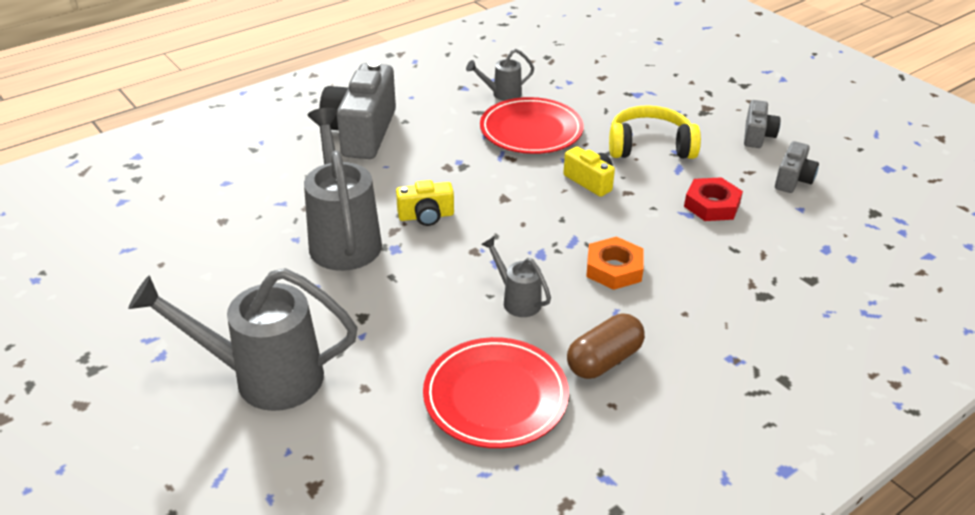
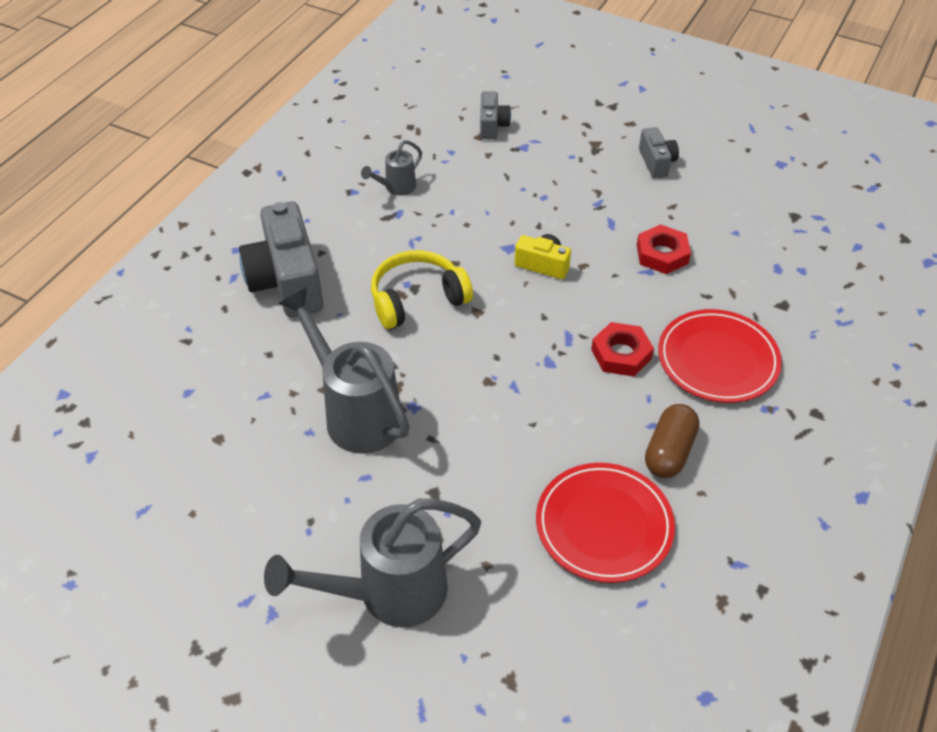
camera: 25 degrees left, 10 degrees up
yellow camera [396,180,454,226] -> none
red plate [480,97,584,154] -> red plate moved to [658,309,782,403]
grey watering can [481,236,551,317] -> none
orange nut [586,236,644,290] -> red nut [591,322,654,377]
yellow headphones [609,105,701,159] -> yellow headphones moved to [371,250,473,329]
grey camera [775,141,819,193] -> grey camera moved to [480,91,511,139]

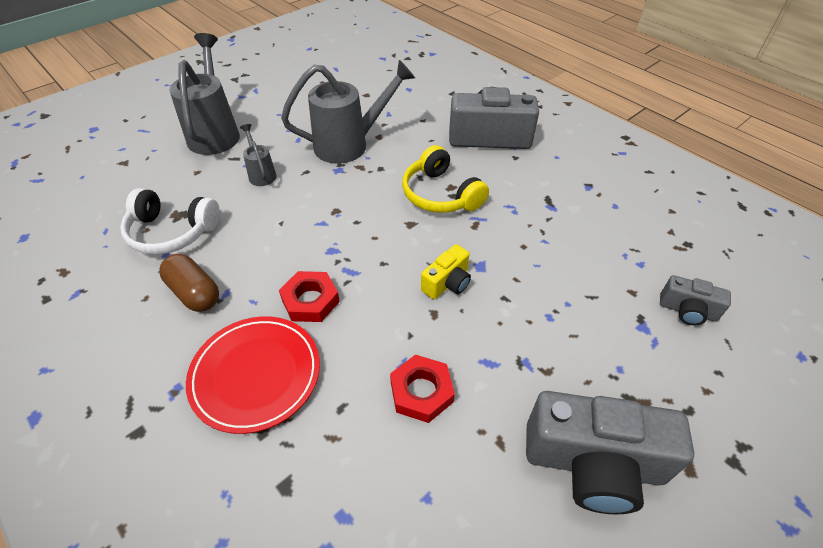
camera: 110 degrees right, 0 degrees up
grey watering can [361,140,422,195] -> grey watering can moved to [240,124,277,186]
yellow headphones [371,250,473,329] -> yellow headphones turned 150 degrees clockwise [402,145,489,213]
red plate [536,463,675,583] -> white headphones [120,188,220,255]
grey camera [639,127,679,178] -> grey camera [526,391,694,514], size x1.98

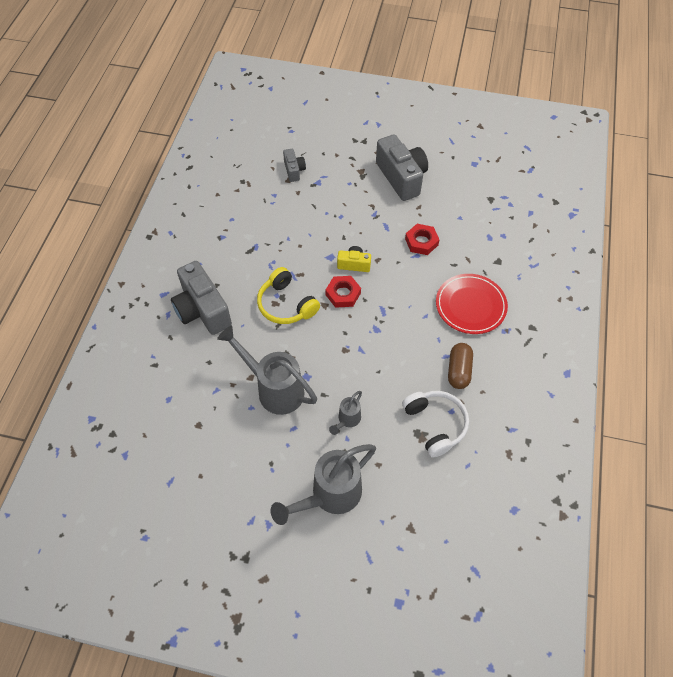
camera: 125 degrees left, 10 degrees up
red nut [279,271,340,322] -> red nut moved to [325,276,361,308]
yellow headphones [402,145,489,213] -> yellow headphones turned 120 degrees clockwise [257,267,320,324]

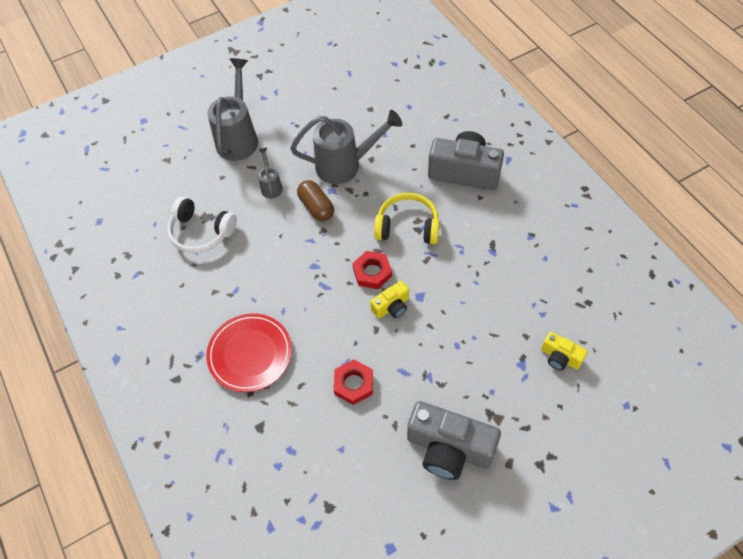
camera: 140 degrees right, 0 degrees up
grey camera [283,149,306,182] -> yellow camera [541,332,588,370]
brown capsule [448,343,473,389] -> brown capsule moved to [297,180,334,221]

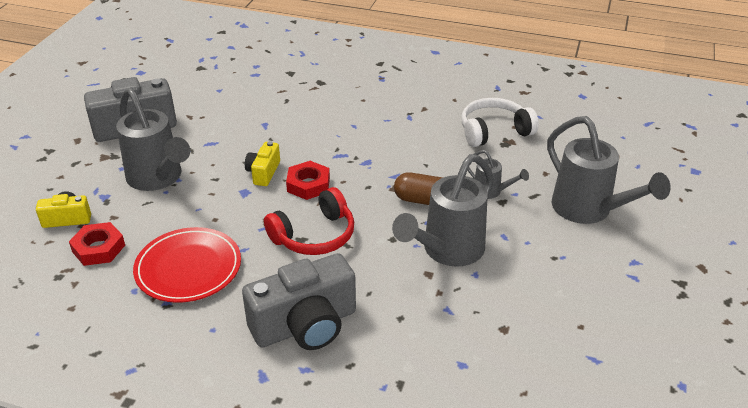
camera: 135 degrees right, 20 degrees down
red plate [206,313,292,392] -> red plate moved to [133,227,241,303]
red nut [334,359,373,405] -> red nut moved to [69,222,125,266]
yellow headphones [374,193,440,244] -> red headphones [264,187,354,255]
none -> grey watering can [116,87,190,191]

